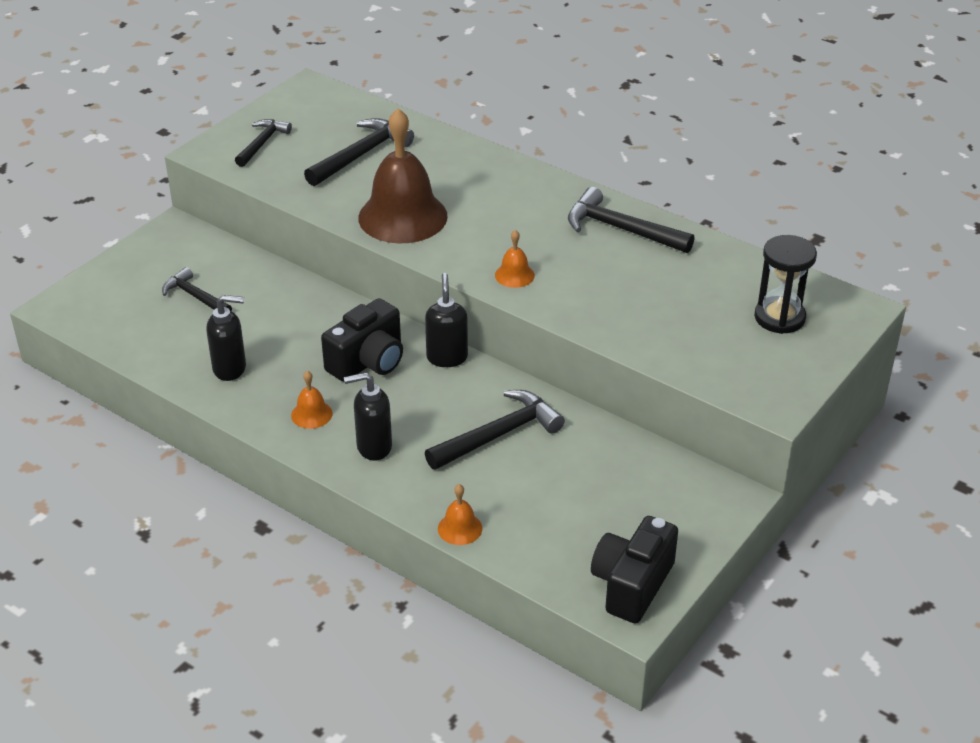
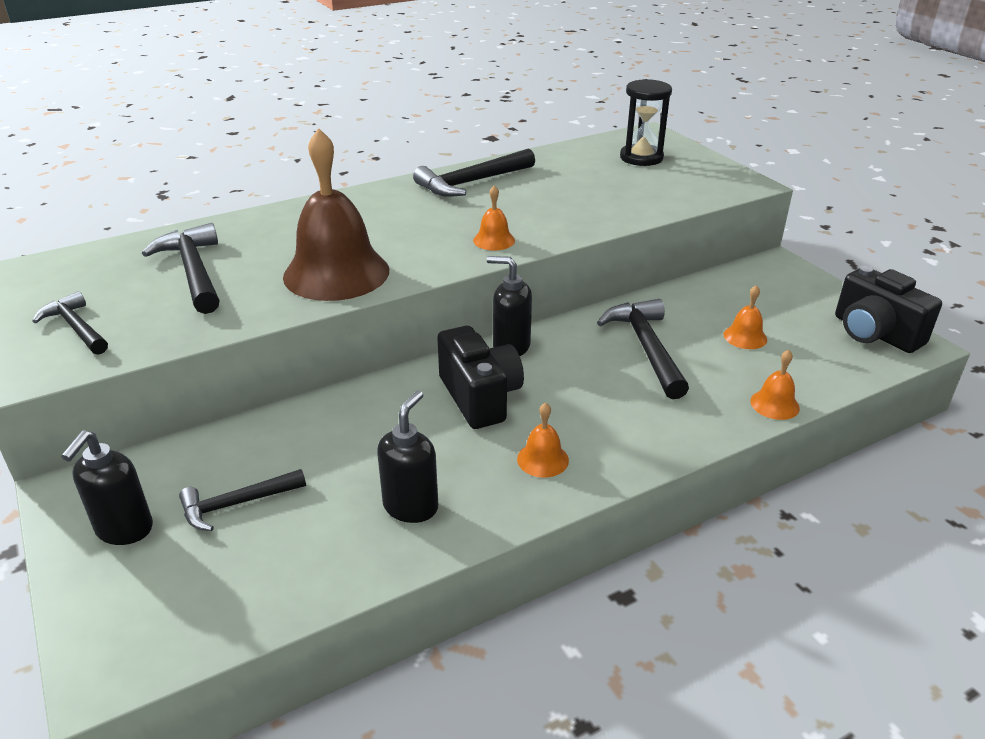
camera: 65 degrees left, 5 degrees down
black soap dispenser [344,372,392,460] -> black soap dispenser moved to [61,430,153,545]
none -> orange bell [723,285,767,349]

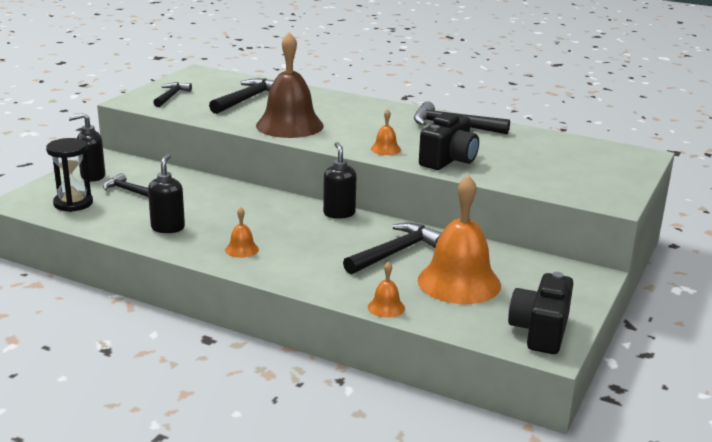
camera: 55 degrees right, 10 degrees down
black soap dispenser [377,391,438,523] -> black soap dispenser turned 75 degrees counterclockwise [148,154,185,233]
black camera [437,326,524,429] -> black camera moved to [419,113,479,170]
black hourglass [620,79,672,166] -> black hourglass moved to [46,138,93,212]
orange bell [723,285,767,349] -> orange bell [418,175,501,304], size x2.35

